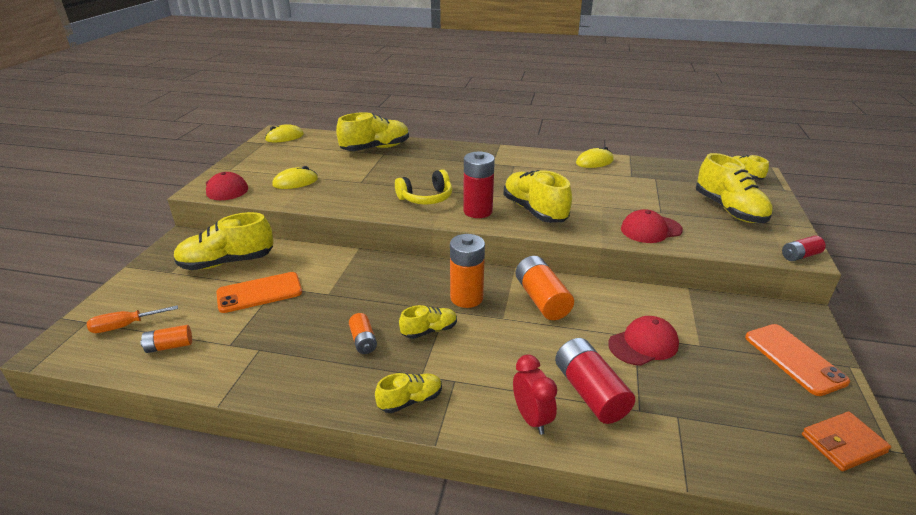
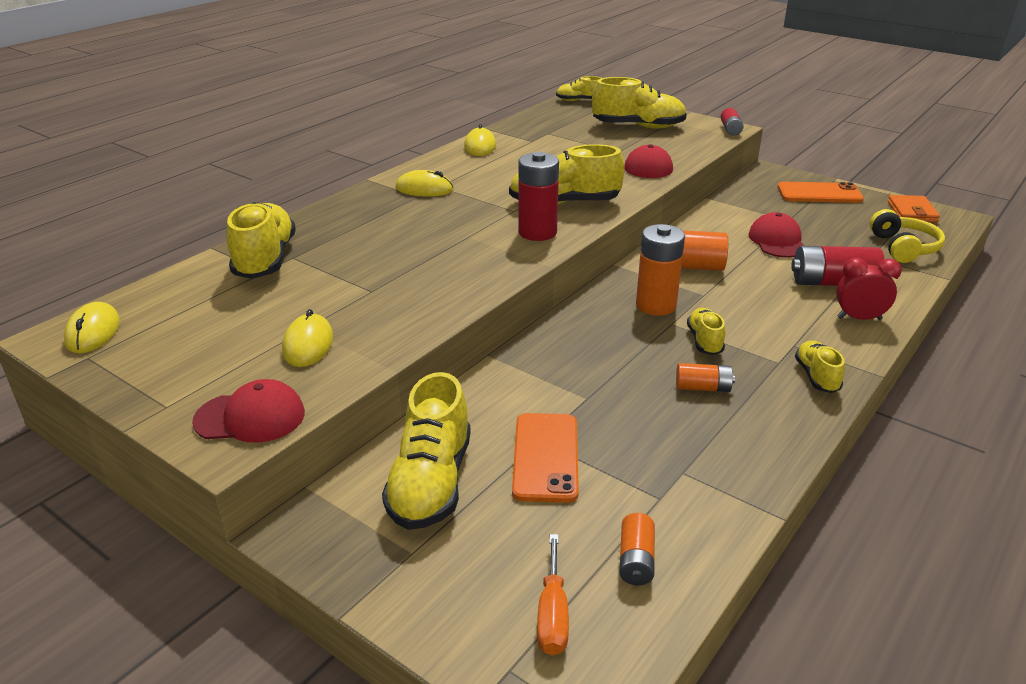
camera: 65 degrees left, 0 degrees up
yellow headphones [395,169,452,204] -> yellow headphones moved to [870,209,945,263]
none -> yellow mouse [395,170,453,197]

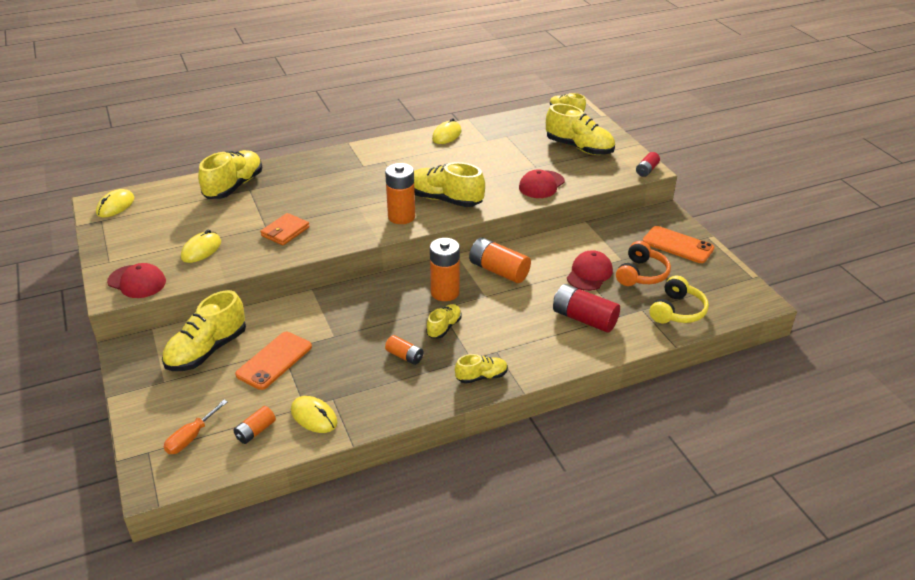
camera: 30 degrees right, 5 degrees up
yellow mouse [395,170,453,197] -> yellow mouse moved to [291,396,338,433]
red battery [518,152,559,241] -> orange battery [385,163,415,224]
yellow shoe [795,341,845,393] -> yellow shoe turned 45 degrees clockwise [455,354,508,384]
red clock [836,258,902,320] -> none
orange wallet [888,195,940,223] -> orange wallet moved to [260,213,310,245]
none -> orange headphones [616,241,671,286]

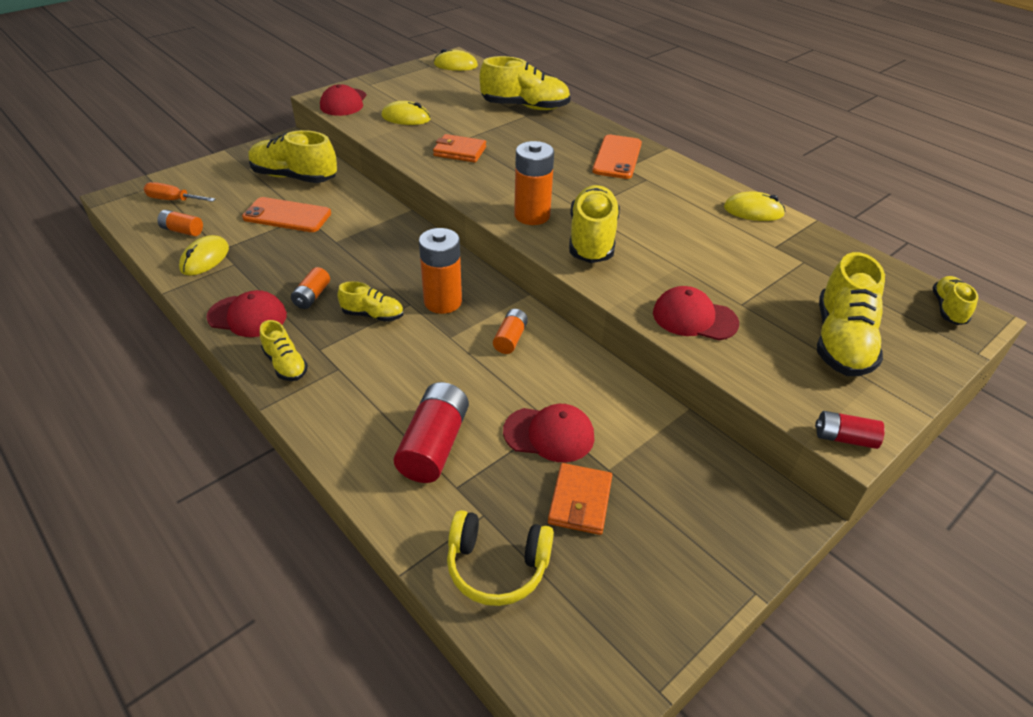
camera: 70 degrees right, 5 degrees up
orange battery [469,237,531,283] -> orange battery [493,309,528,354], size x0.56
orange headphones [616,241,671,286] -> orange wallet [548,463,612,535]
orange phone [643,226,714,263] -> orange phone moved to [592,135,642,179]
none -> red cap [206,290,287,337]

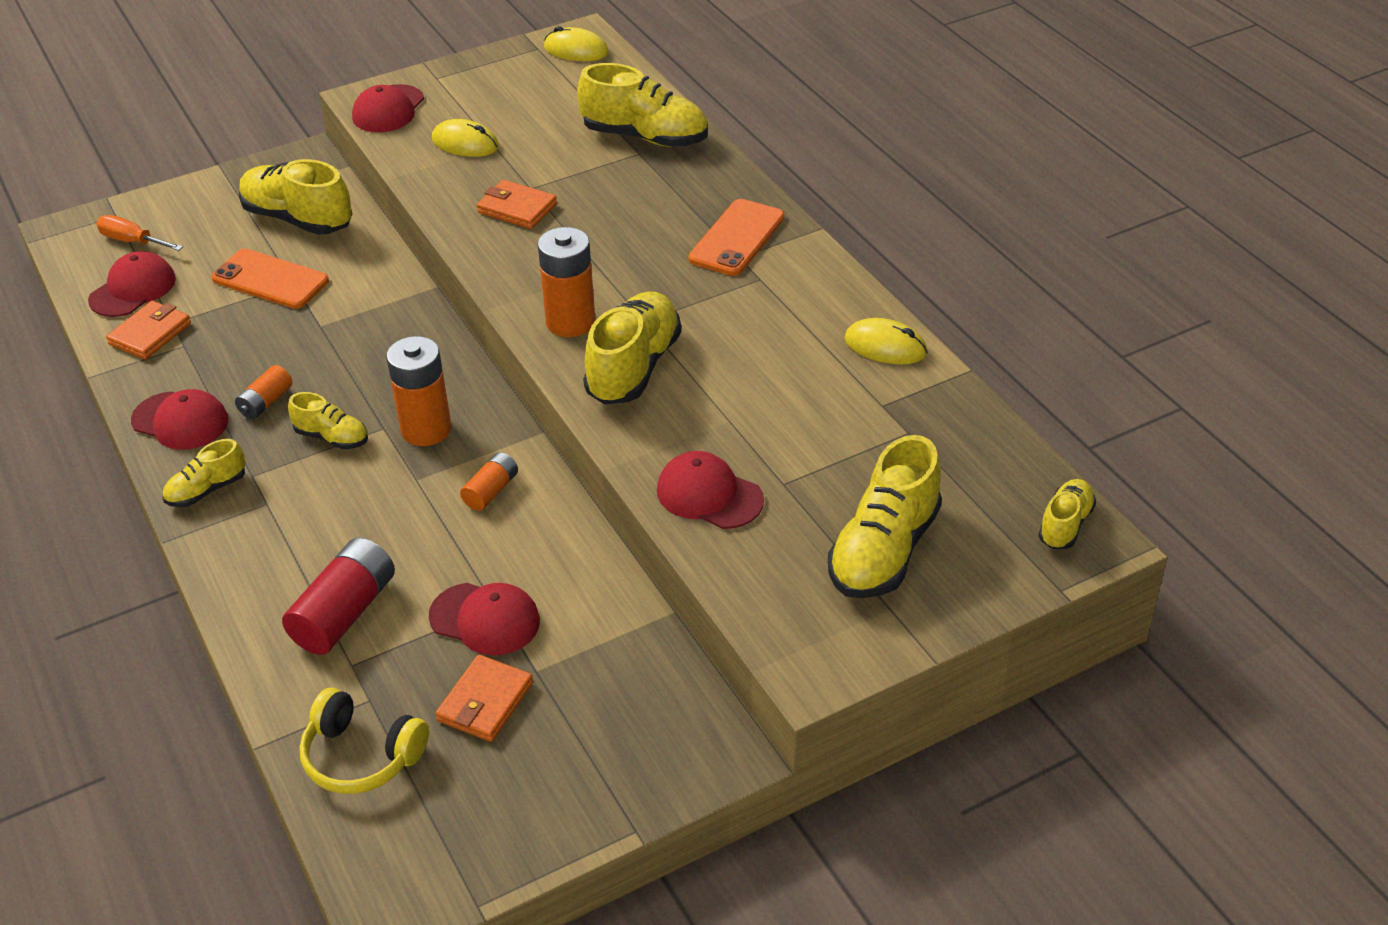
camera: 15 degrees right, 0 degrees up
orange battery [157,210,203,236] -> red cap [88,251,176,317]
yellow mouse [179,235,229,276] -> orange wallet [106,301,191,360]
yellow shoe [260,320,308,381] -> yellow shoe turned 75 degrees clockwise [162,439,246,507]
red battery [815,411,885,449] -> none

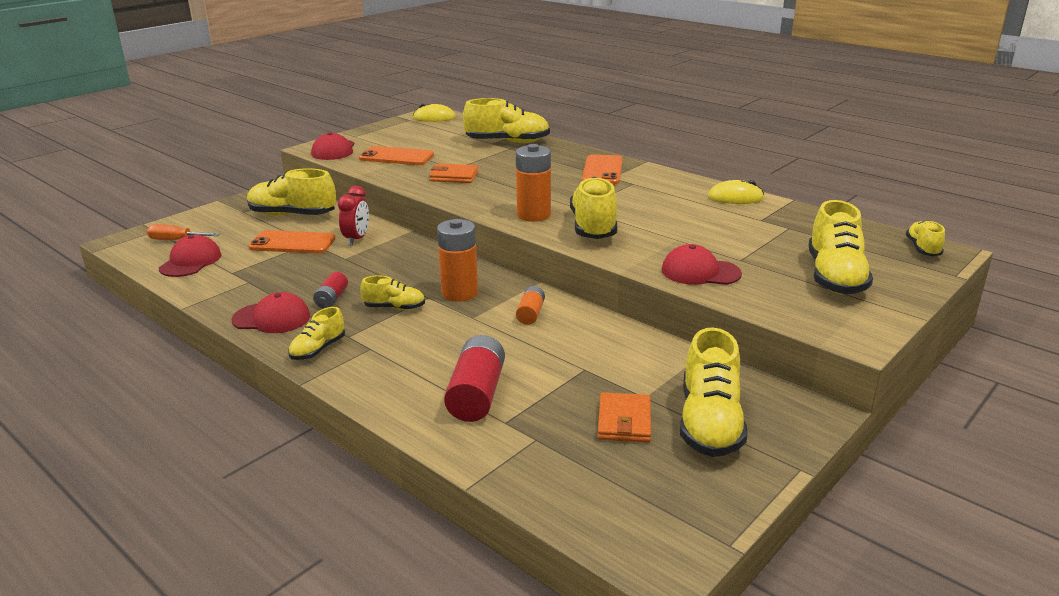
camera: 20 degrees left, 15 degrees down
orange wallet [106,301,191,360] -> none
orange battery [235,365,292,419] -> red battery [313,272,348,309]
yellow headphones [299,688,429,794] -> none
red cap [429,583,540,655] -> none
yellow mouse [432,119,499,157] -> orange phone [359,146,434,165]
none -> red clock [338,186,369,246]
none -> yellow shoe [680,328,747,457]

